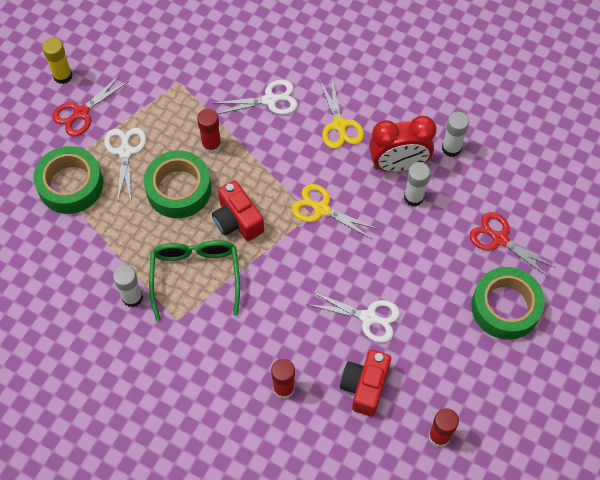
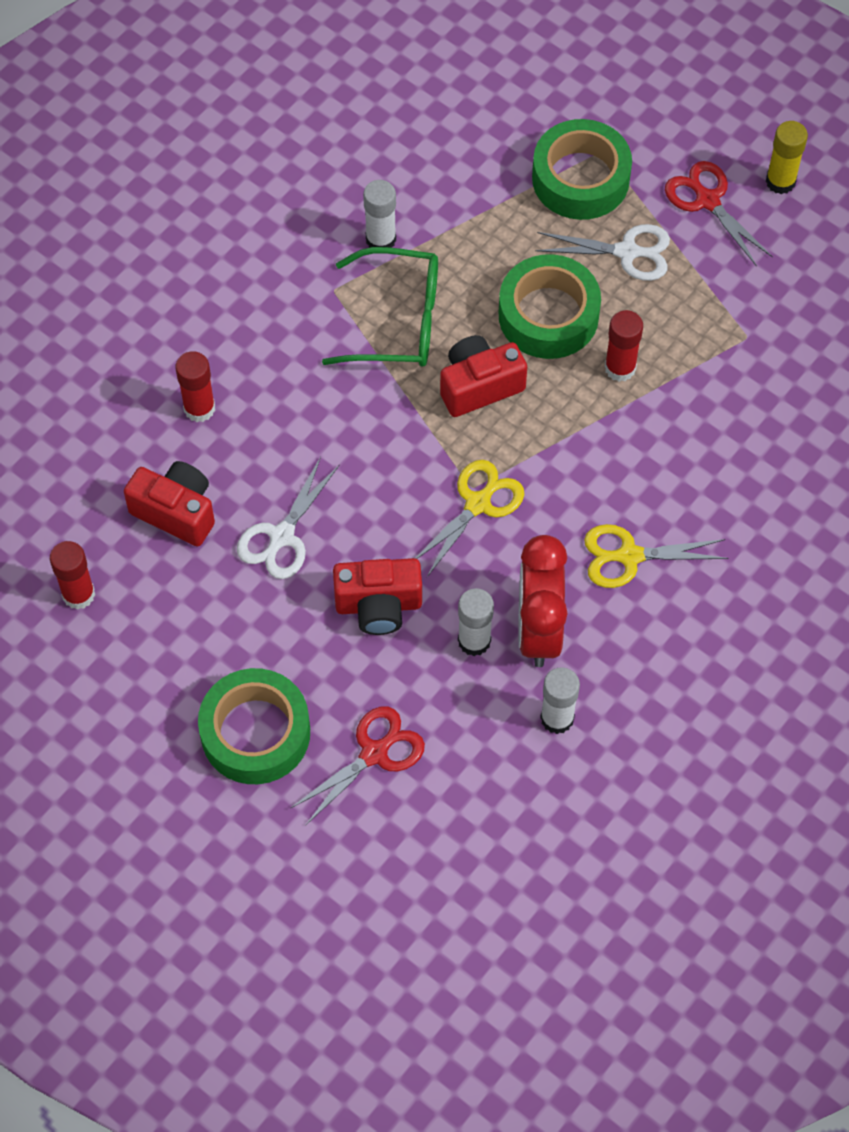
camera: 100 degrees right, 0 degrees up
white scissors [213,80,298,115] -> none
none -> red camera [333,558,422,635]

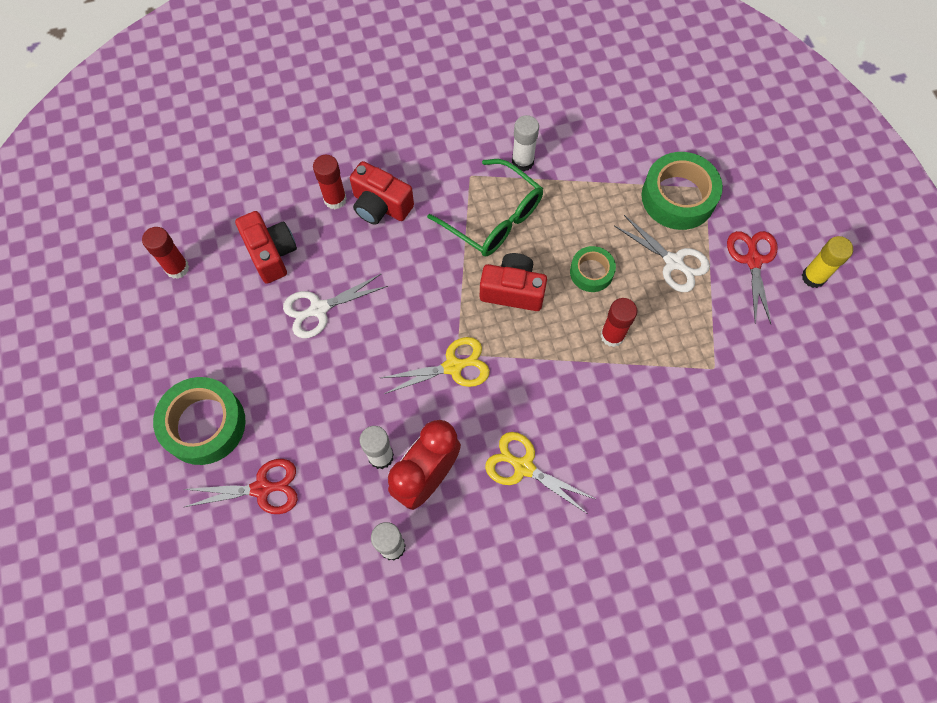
camera: 35 degrees right, 5 degrees up
red camera [333,558,422,635] -> red camera moved to [350,161,414,225]
green tape [499,254,601,359] -> green tape [570,246,616,292], size x0.57

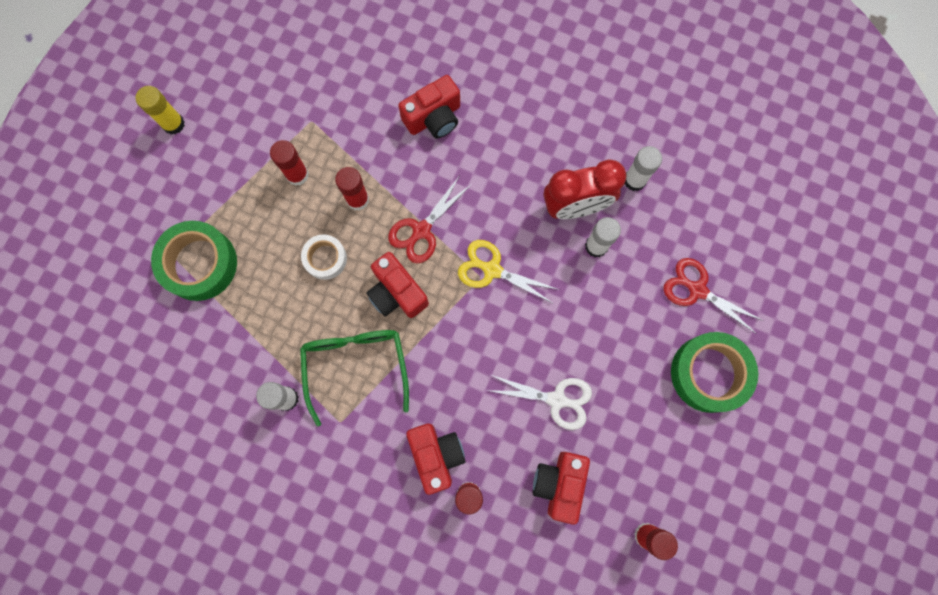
camera: 140 degrees left, 10 degrees up
yellow scissors [485,432,595,514] -> none
green tape [570,246,616,292] -> white tape [301,234,347,280]
white scissors [615,215,710,292] -> none
red scissors [727,231,778,324] -> red scissors moved to [388,177,472,263]
none -> red glue stick [270,140,309,186]
none -> red camera [398,75,460,138]

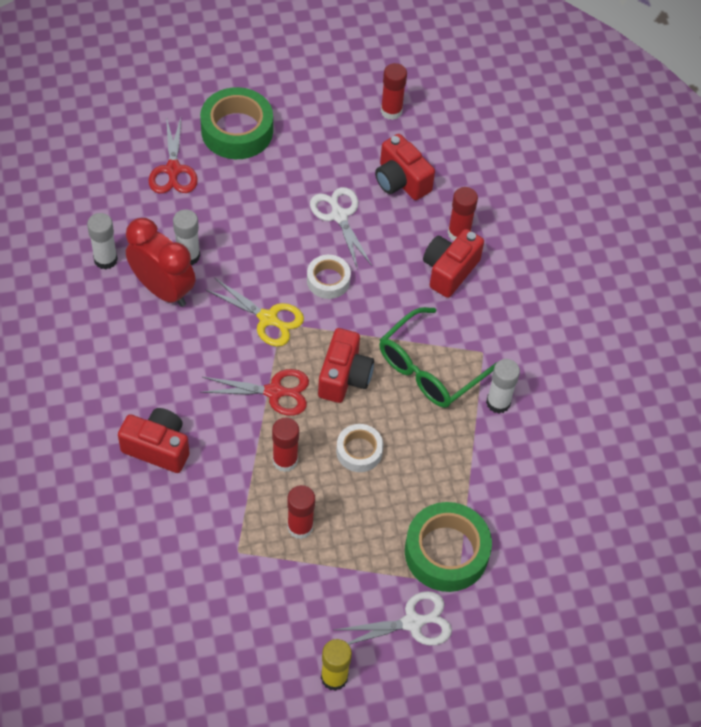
camera: 130 degrees left, 20 degrees down
yellow scissors [458,240,559,304] -> yellow scissors turned 45 degrees counterclockwise [205,278,304,347]
red camera [533,452,590,525] -> red camera turned 75 degrees clockwise [375,134,435,200]
none -> white tape [307,255,351,299]
none -> white scissors [334,591,452,645]

